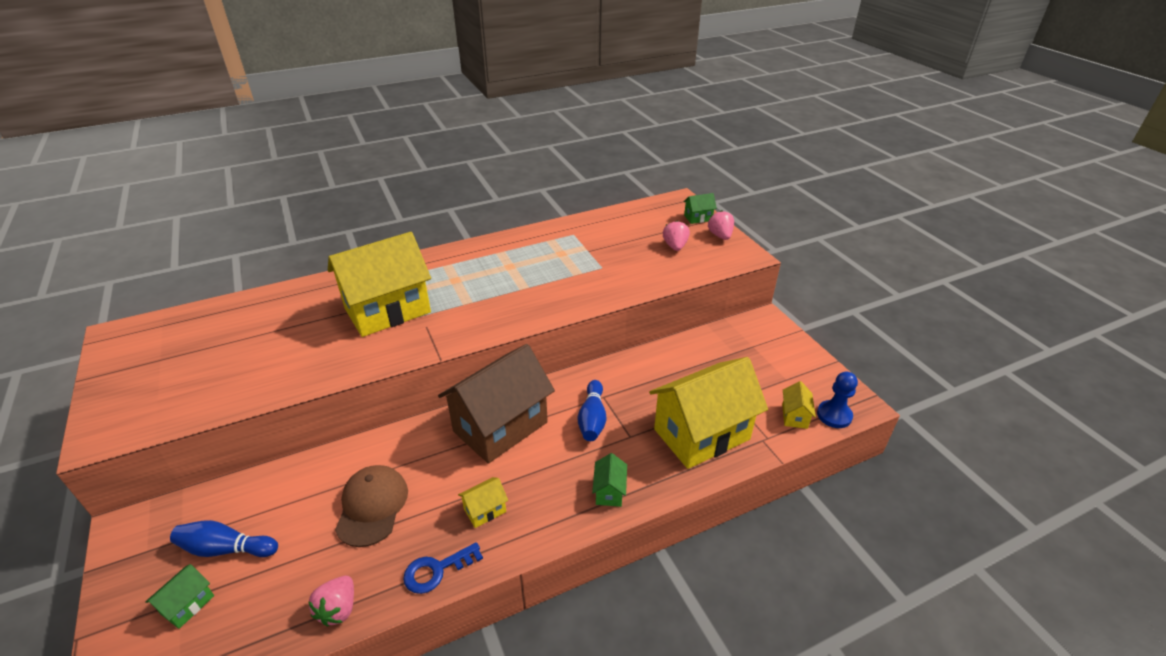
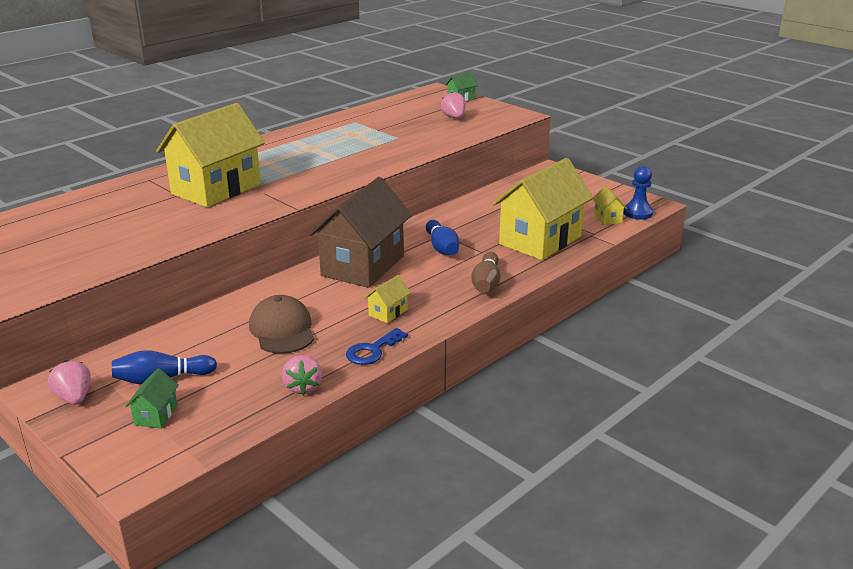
camera: 20 degrees left, 10 degrees down
green house [592,453,627,507] -> brown bowling pin [471,252,500,293]
pink strawberry [708,210,734,240] -> pink strawberry moved to [48,361,91,404]

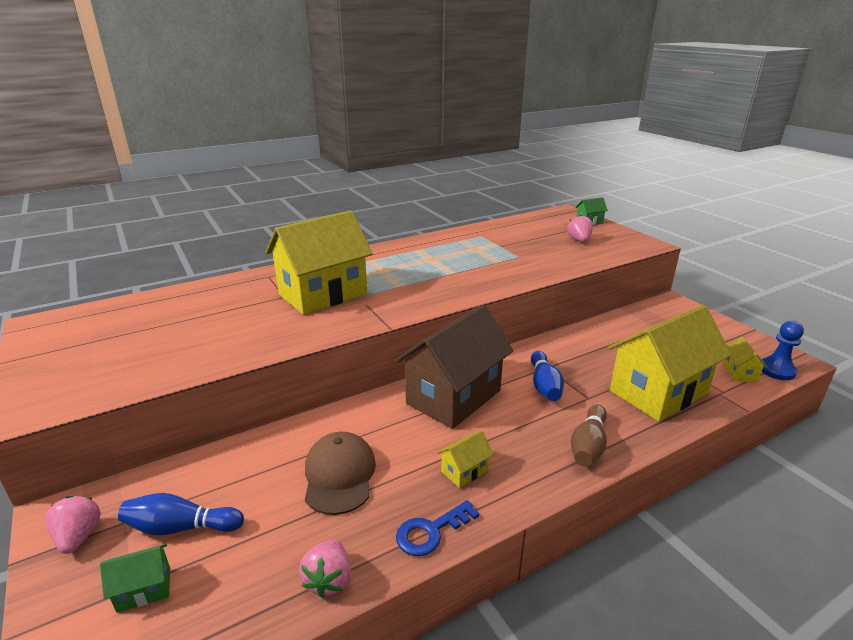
camera: 15 degrees right, 0 degrees up
green house [125,368,179,428] -> green house turned 45 degrees clockwise [100,544,170,613]

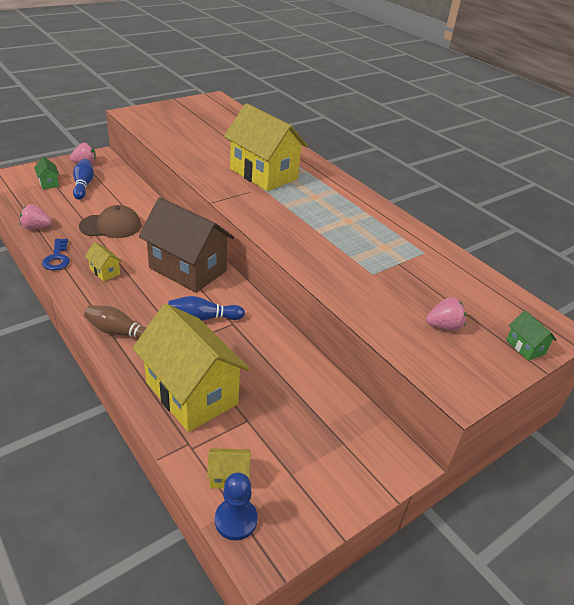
camera: 80 degrees right, 10 degrees up
blue key [396,500,479,556] -> blue key turned 150 degrees counterclockwise [42,239,70,270]

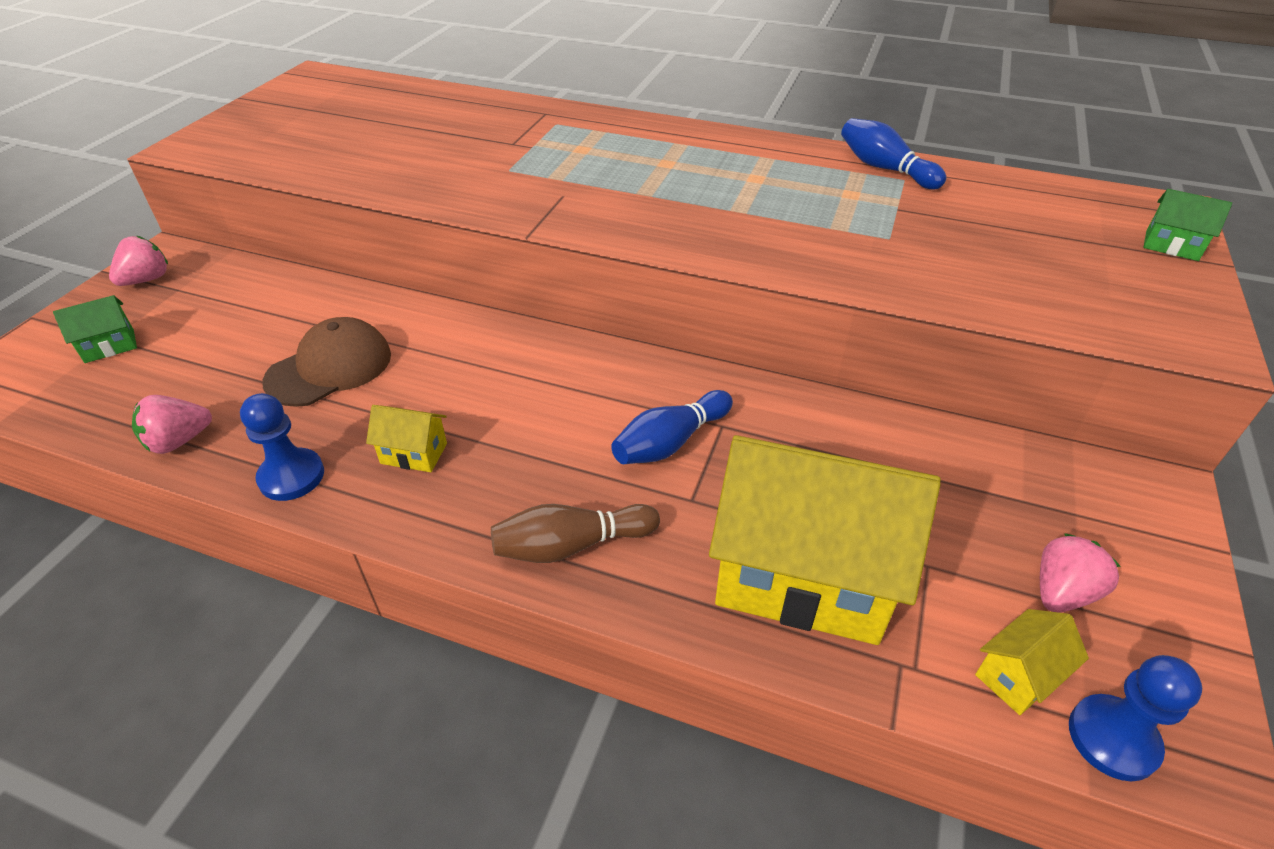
camera: 30 degrees left, 5 degrees up
green house [34,157,59,189] -> green house turned 60 degrees counterclockwise [53,295,137,363]
blue key [42,239,70,270] -> blue pawn [240,393,324,501]
blue bowling pin [73,159,94,200] -> blue bowling pin moved to [841,118,946,189]
brown house [139,197,234,293] -> none
yellow house [224,103,308,191] -> none
pink strawberry [426,297,466,330] -> pink strawberry moved to [1040,533,1121,613]

